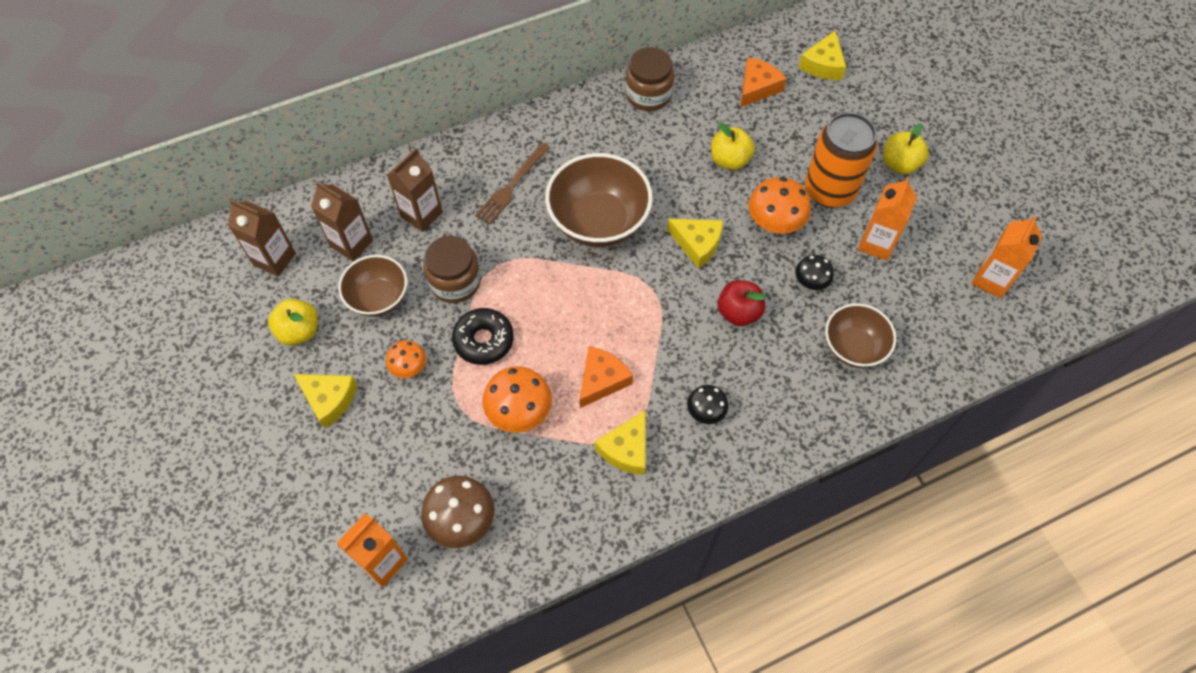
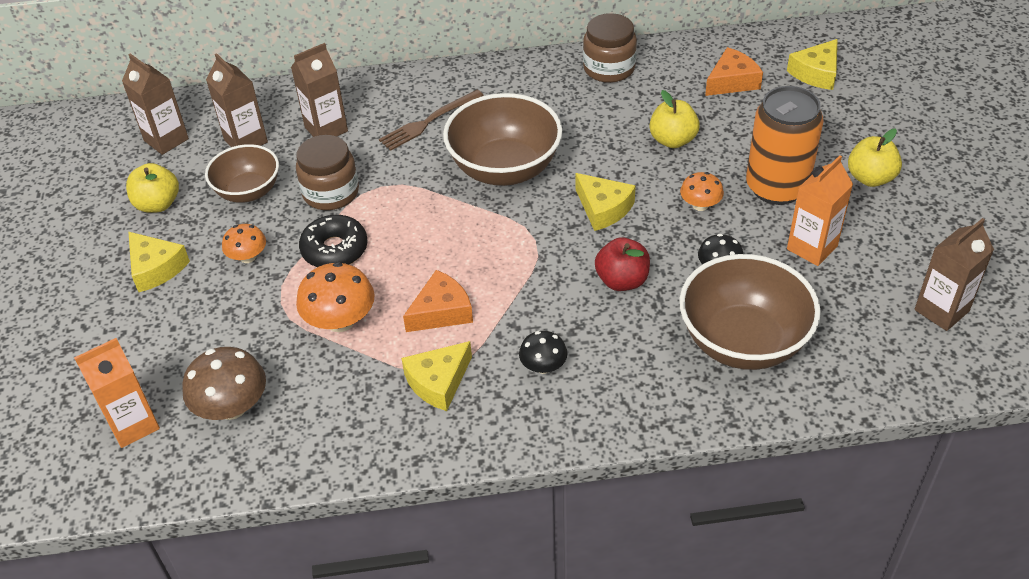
camera: 20 degrees right, 15 degrees down
orange mushroom [749,177,811,234] -> orange mushroom [680,172,724,211], size x0.60
brown bowl [825,303,896,368] -> brown bowl [679,254,821,370], size x1.61
orange carton [972,216,1042,298] -> brown carton [914,218,994,331]

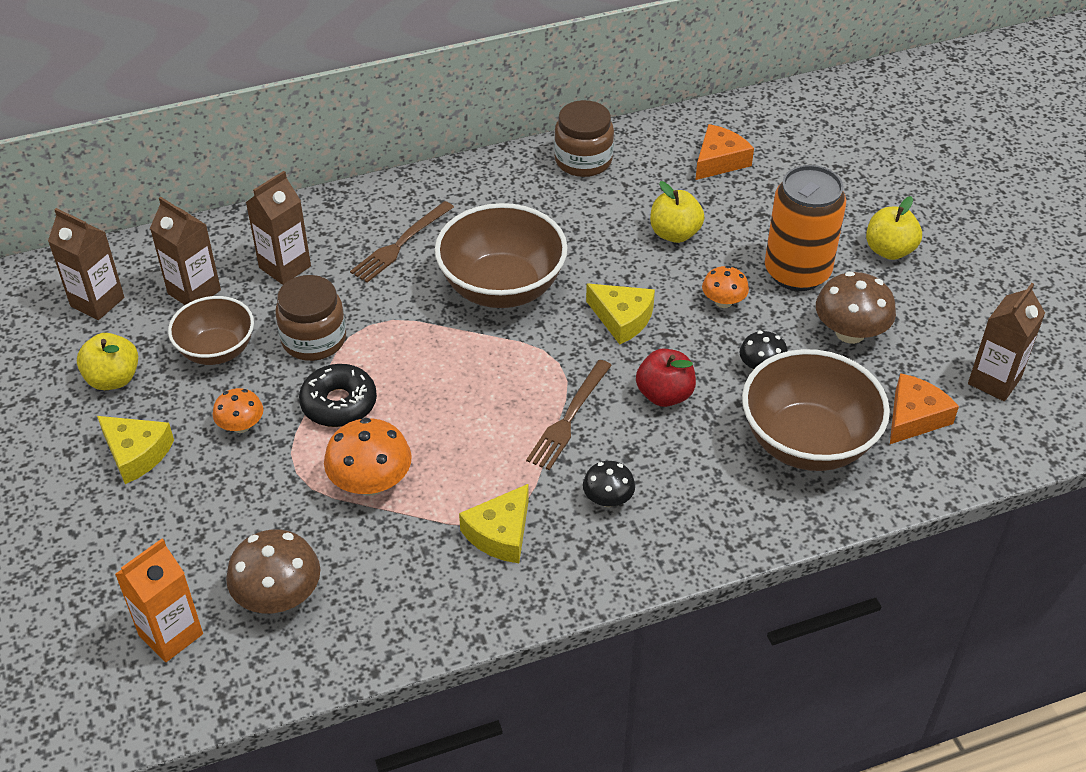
camera: 15 degrees left, 0 degrees up
orange cheese [403,270,473,332] -> orange cheese moved to [890,373,959,444]
yellow cheese [787,39,837,90] -> none
orange carton [787,155,853,266] -> brown mushroom [816,271,896,344]
none -> brown fork [526,360,612,470]

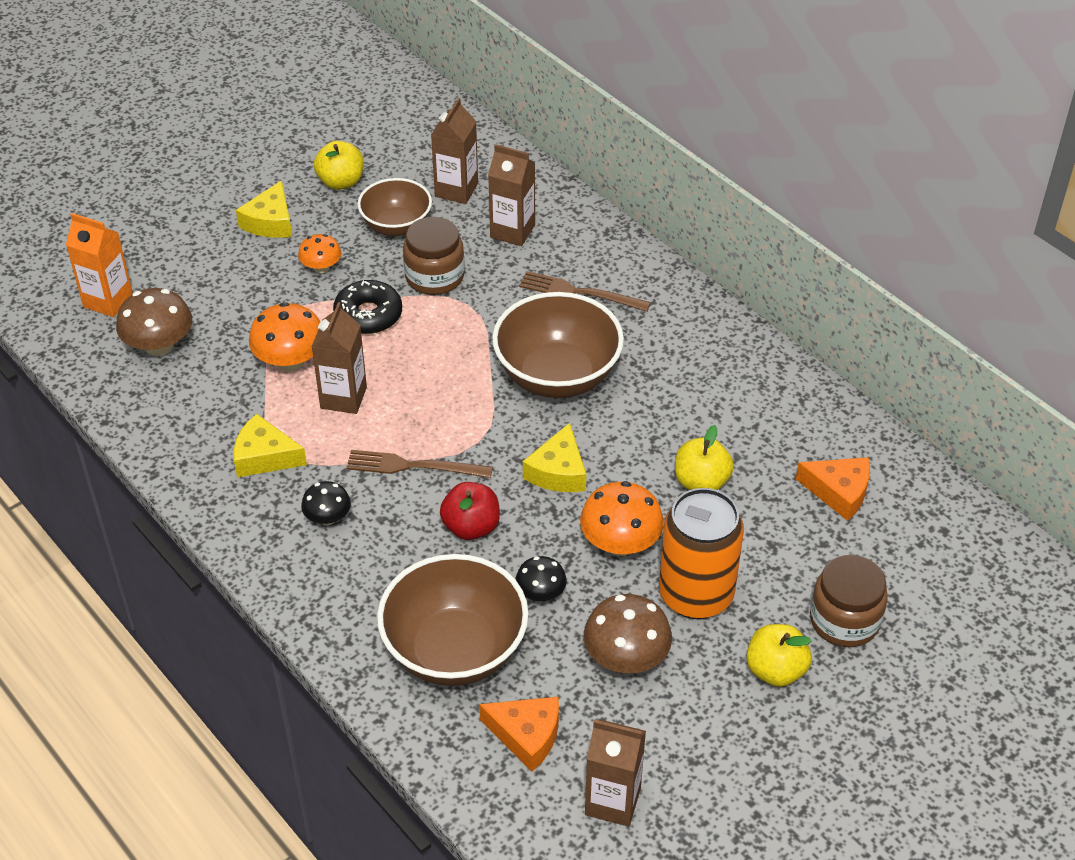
camera: 70 degrees right, 0 degrees up
brown carton [48,208,124,320] -> brown carton moved to [312,302,367,414]
brown jar [554,100,614,177] -> brown jar moved to [810,555,888,647]
orange mushroom [702,266,749,308] -> orange mushroom [580,481,664,556], size x1.66

